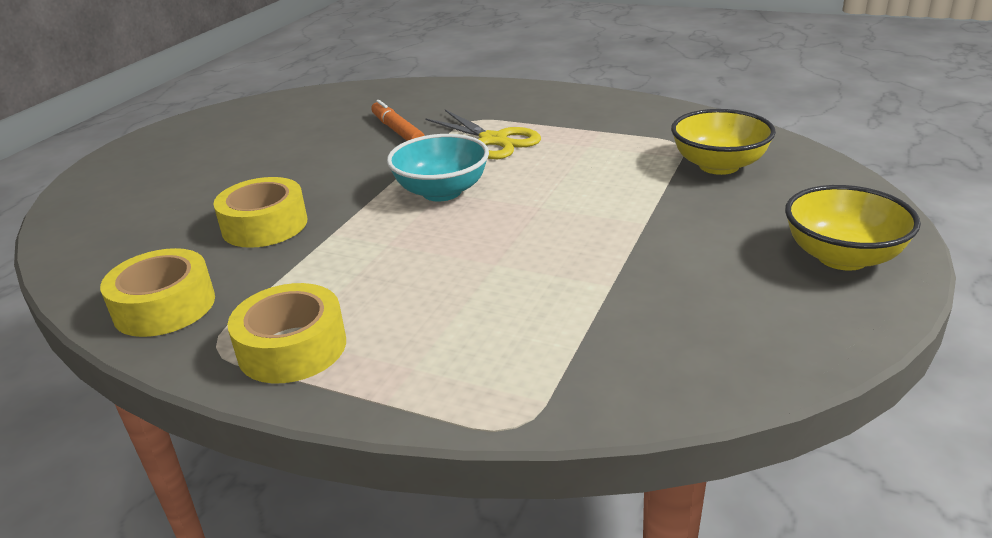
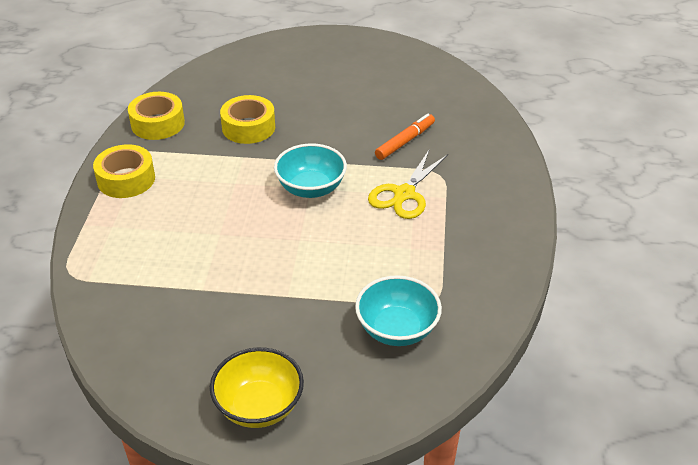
camera: 70 degrees right, 10 degrees up
yellow bowl [671,109,776,175] -> turquoise bowl [355,275,442,346]

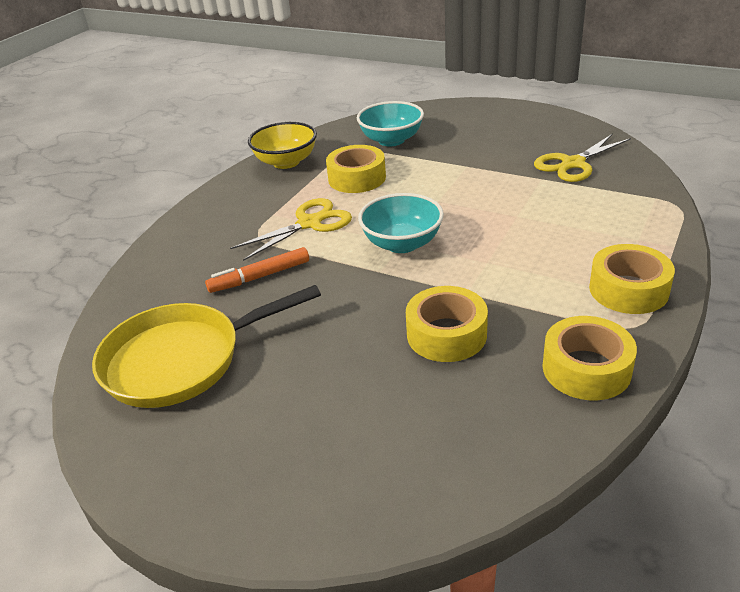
camera: 155 degrees left, 5 degrees down
yellow bowl [210,347,304,428] -> yellow bowl moved to [248,122,317,169]
none -> yellow pan [92,285,321,408]
none -> yellow tape [326,145,386,193]
none -> yellow scissors [534,134,631,182]

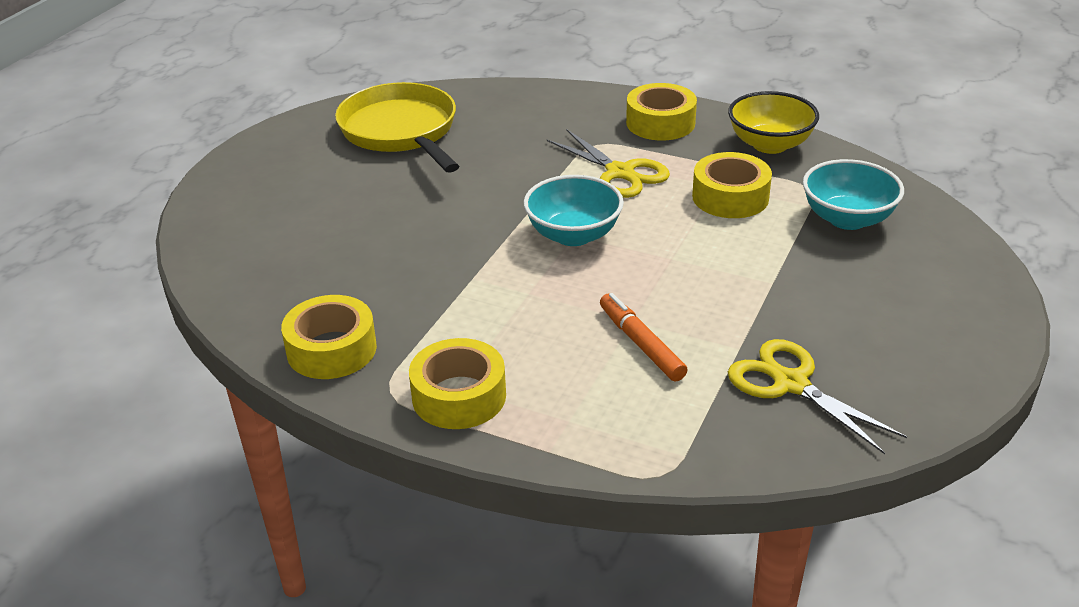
camera: 85 degrees right, 0 degrees up
orange marker [205,247,309,293] -> orange marker moved to [600,293,688,382]
yellow tape [406,286,488,362] -> yellow tape moved to [626,83,697,140]

